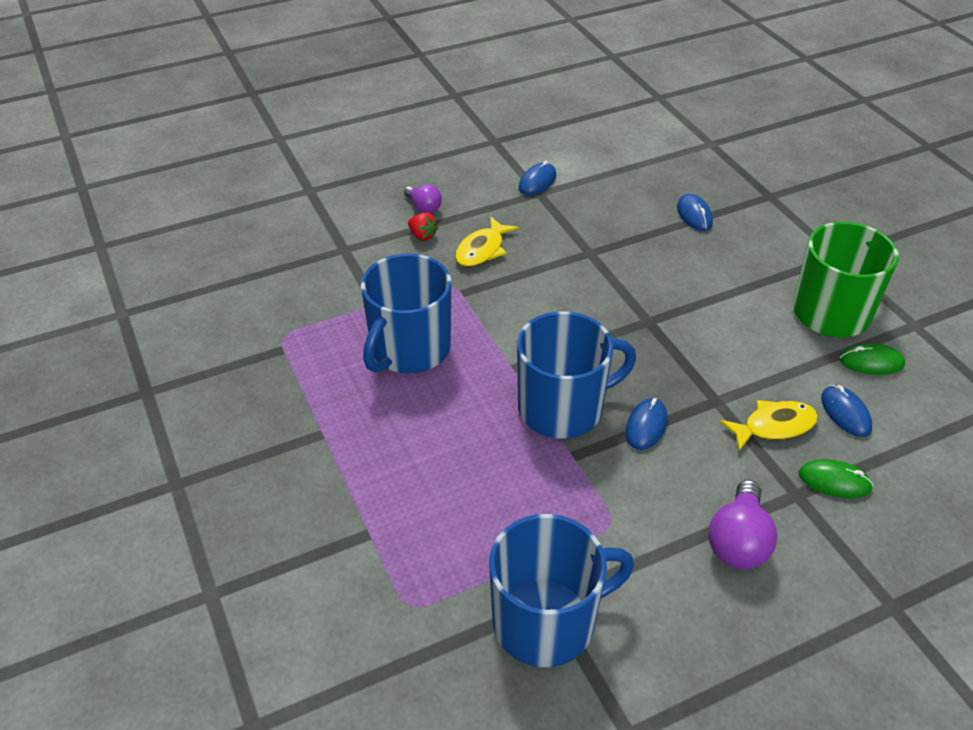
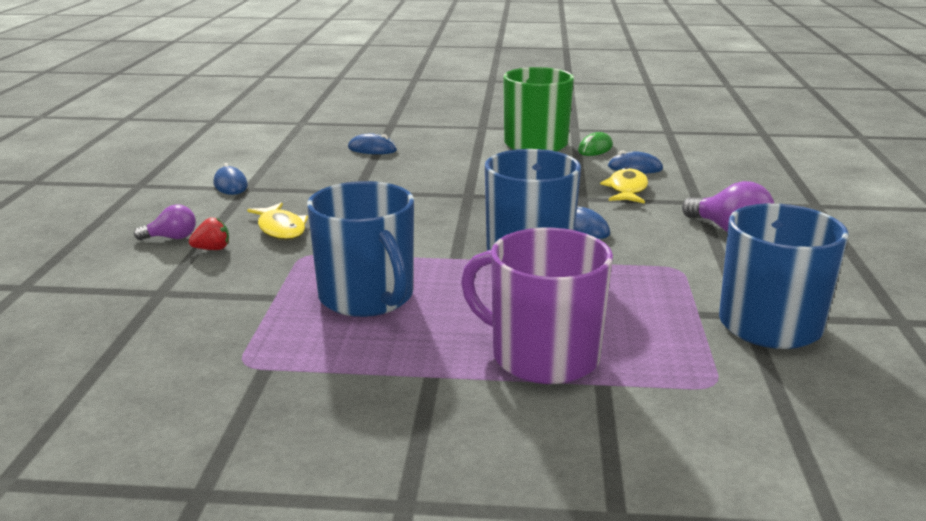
camera: 60 degrees left, 20 degrees down
green mouse [798,459,874,498] -> none
none -> purple mug [461,228,613,384]

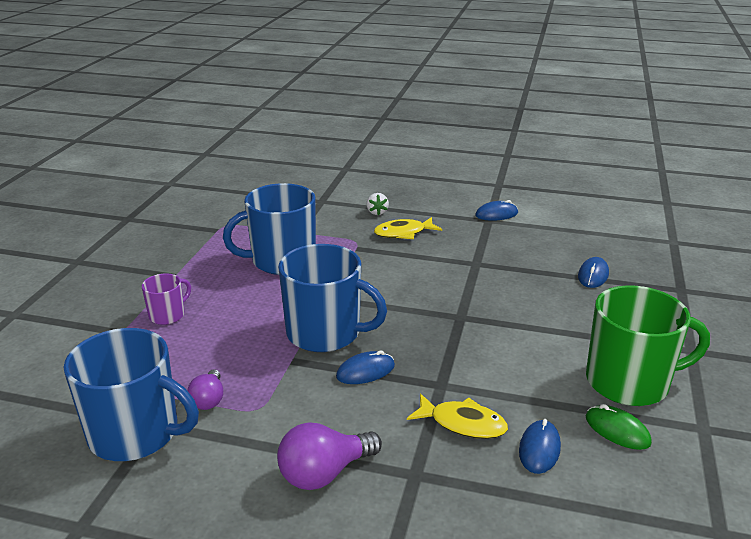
camera: 100 degrees right, 5 degrees up
purple light bulb [134,204,196,240] -> purple light bulb moved to [187,369,223,410]
red strawberry [189,217,229,250] -> white strawberry [366,193,389,215]
purple mug [461,228,613,384] -> purple mug [142,273,191,325], size x0.49

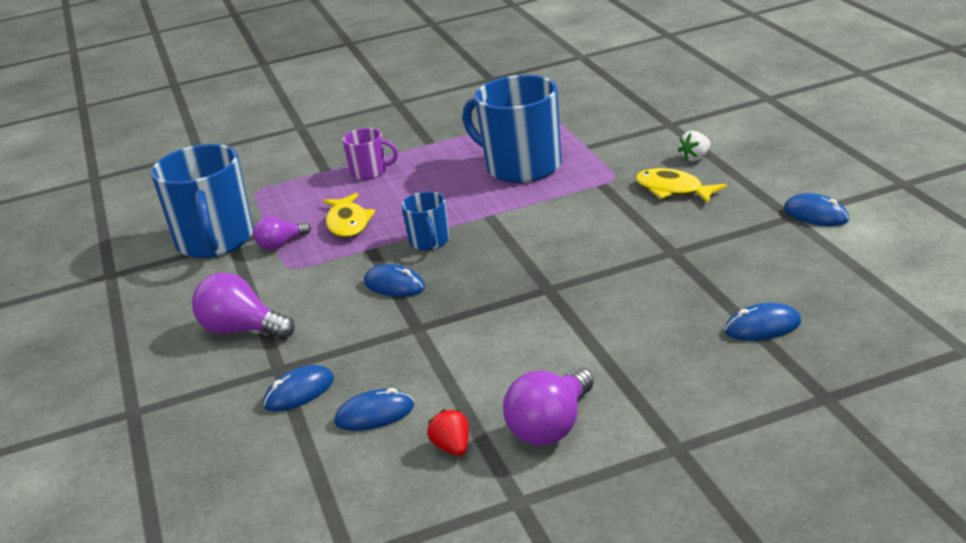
camera: 60 degrees right, 0 degrees up
blue mug [278,244,387,352] -> blue mug [401,192,450,251], size x0.49
yellow fish [407,393,508,439] -> yellow fish moved to [323,193,375,238]
green mug [586,285,710,406] -> purple light bulb [503,367,594,446]
green mouse [586,404,652,450] -> red strawberry [427,409,469,456]
none -> blue mouse [263,365,334,412]

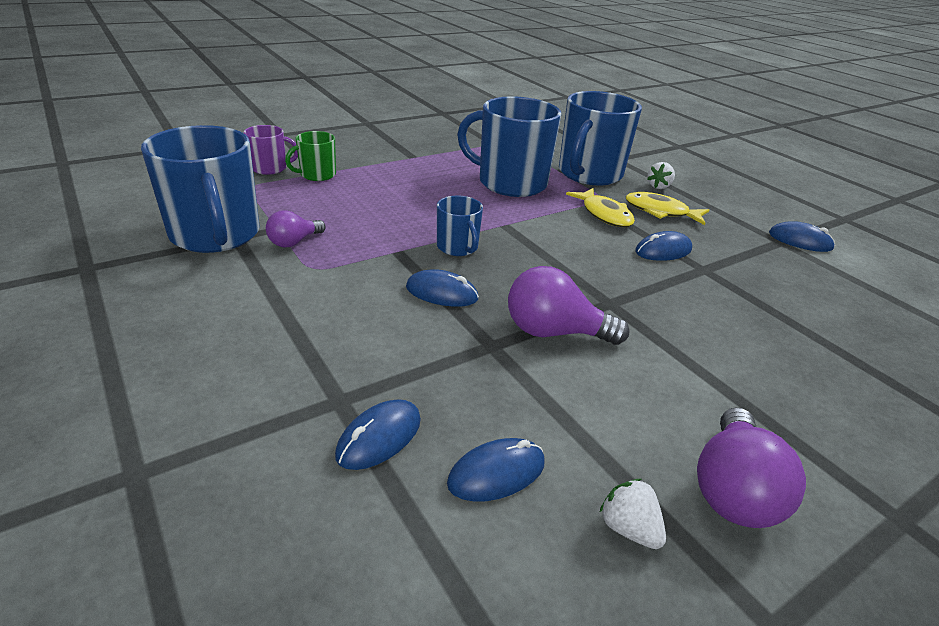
camera: 20 degrees left, 5 degrees up
purple light bulb [192,273,295,339] -> purple light bulb moved to [508,266,630,345]
yellow fish [323,193,375,238] -> yellow fish moved to [566,188,635,227]
purple mug [342,128,398,180] -> purple mug moved to [244,125,298,175]
red strawberry [427,409,469,456] -> white strawberry [599,479,666,549]
blue mouse [724,303,802,340] -> blue mouse moved to [635,231,692,261]
none -> green mug [285,131,336,181]
none -> blue mug [559,91,642,186]

